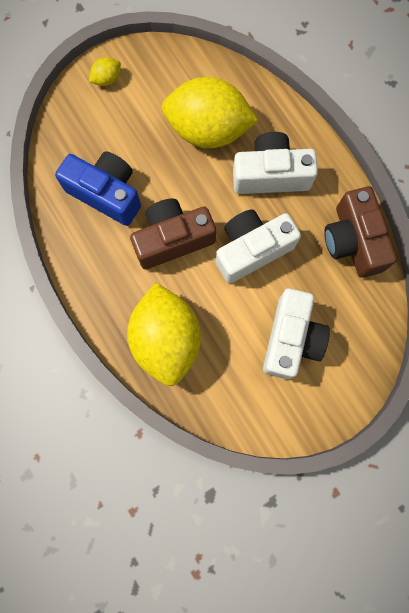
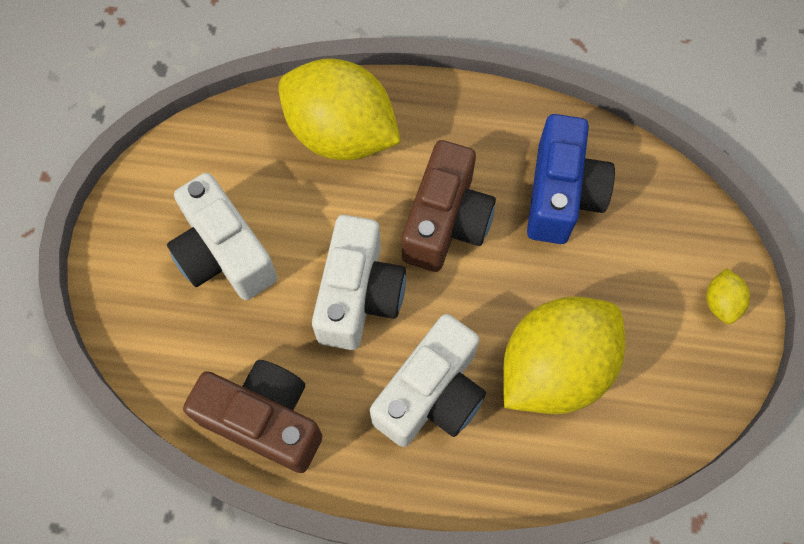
camera: 130 degrees right, 10 degrees down
blue camera [55,151,141,226] -> blue camera turned 60 degrees counterclockwise [527,114,615,244]

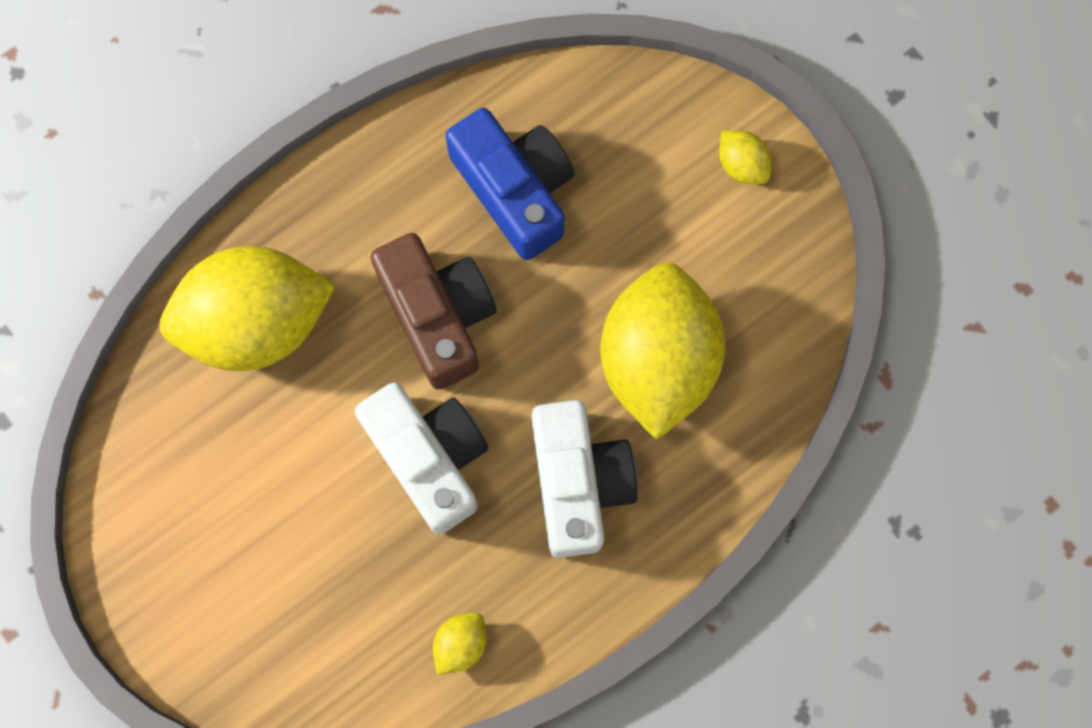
camera: 45 degrees left, 10 degrees up
white camera [167,173,278,300] -> none
brown camera [183,360,322,473] -> yellow lemon [433,613,487,675]

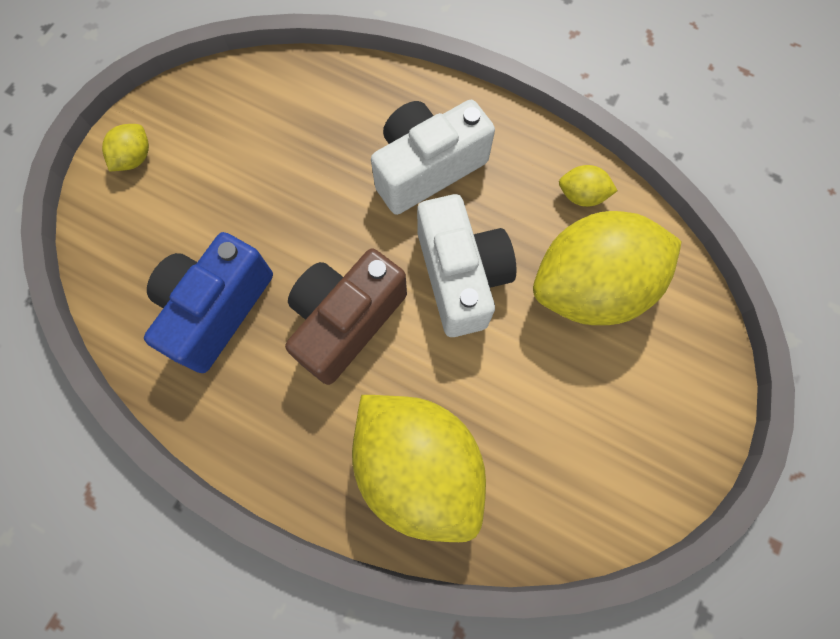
camera: 115 degrees left, 5 degrees down
white camera [354,382,488,534] -> white camera turned 135 degrees clockwise [417,194,517,337]
yellow lemon [601,262,725,440] -> yellow lemon moved to [533,211,682,325]

